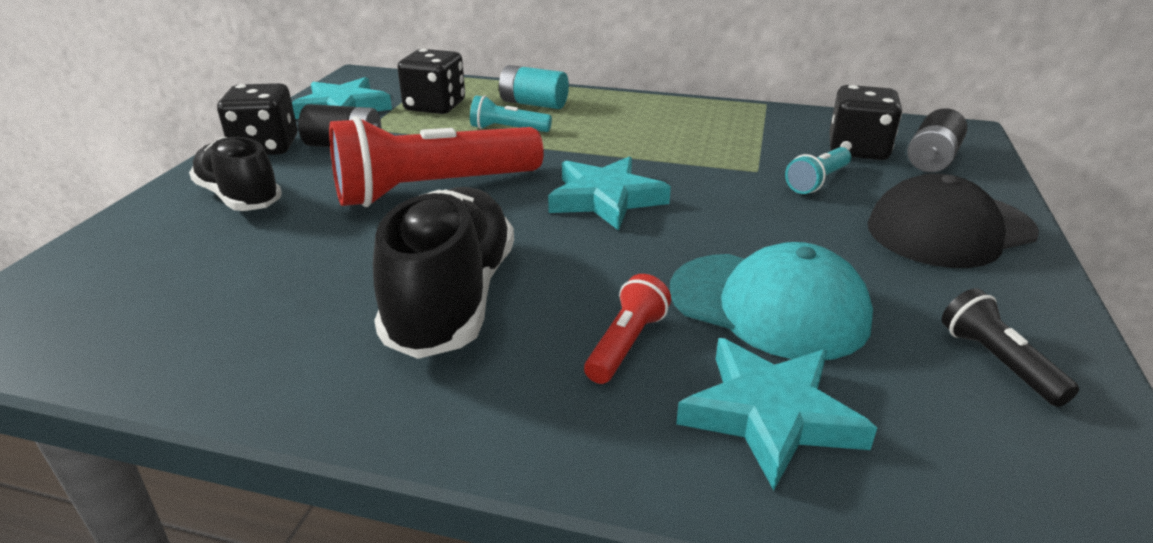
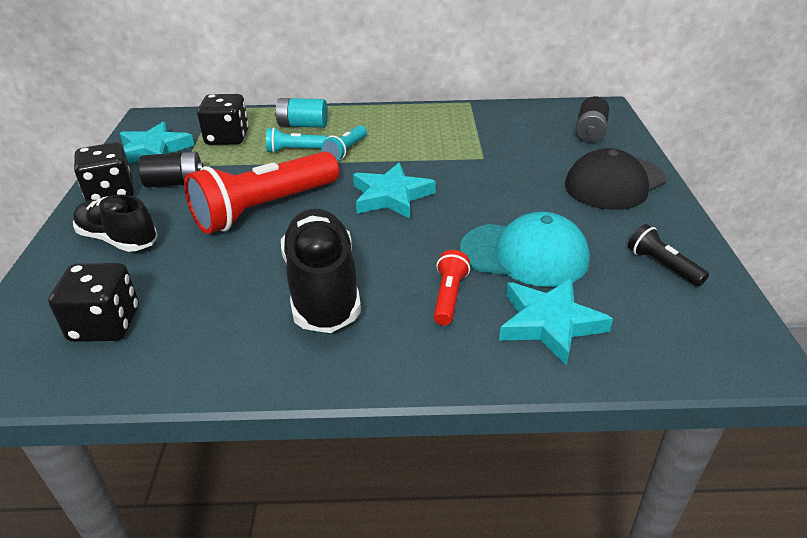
camera: 15 degrees left, 5 degrees up
turquoise flashlight [785,147,851,194] -> turquoise flashlight moved to [321,125,367,161]
black dice [829,85,902,160] -> black dice moved to [48,263,139,342]

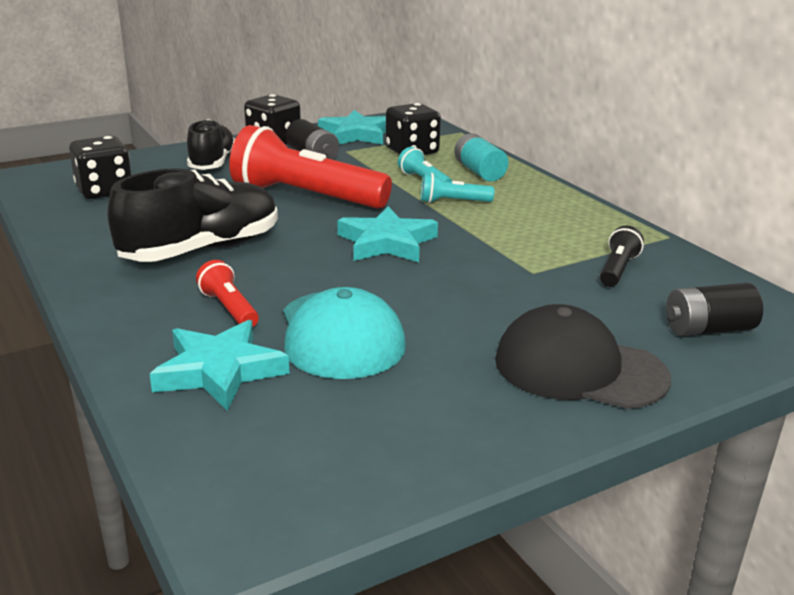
camera: 60 degrees right, 10 degrees down
red flashlight [434,250,470,325] -> red flashlight turned 105 degrees counterclockwise [196,260,259,327]
black flashlight [628,224,709,286] -> black flashlight moved to [600,226,644,287]

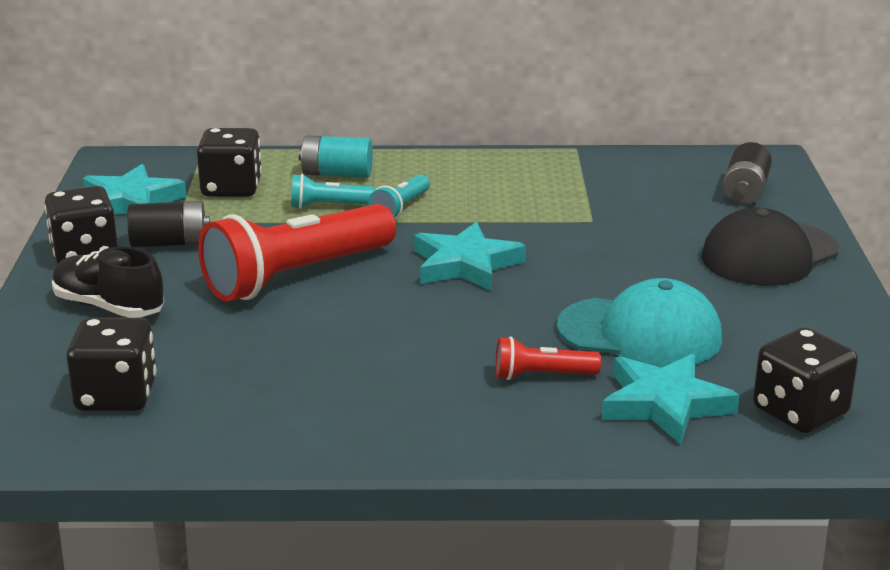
camera: 60 degrees left, 0 degrees up
black shoe [107,168,278,262] -> none
black flashlight [600,226,644,287] -> none
none -> black dice [753,327,858,433]

